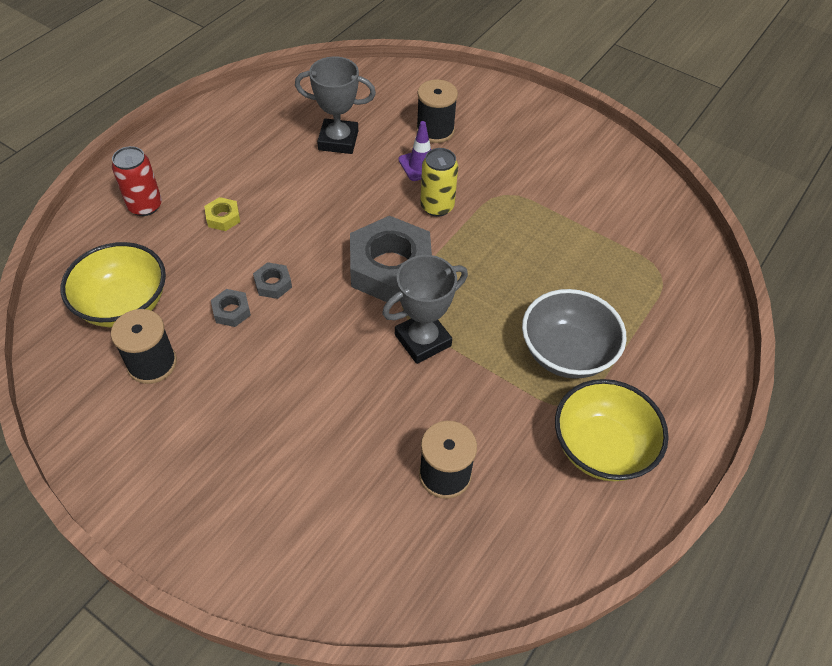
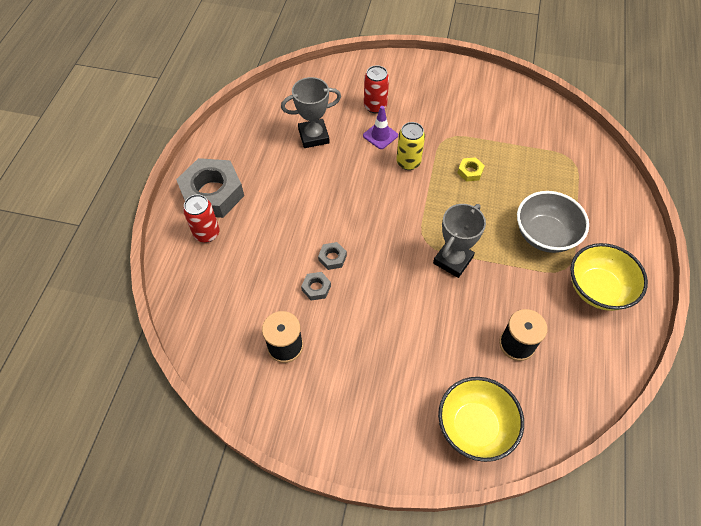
camera: 20 degrees left, 5 degrees up
yellow bowl [61,242,166,327] -> yellow bowl moved to [438,377,524,462]
yellow nut [204,197,240,231] -> yellow nut moved to [458,157,485,182]
grey nut [350,216,432,304] -> grey nut moved to [176,158,244,218]
black spool [416,79,458,143] -> red can [364,65,389,113]

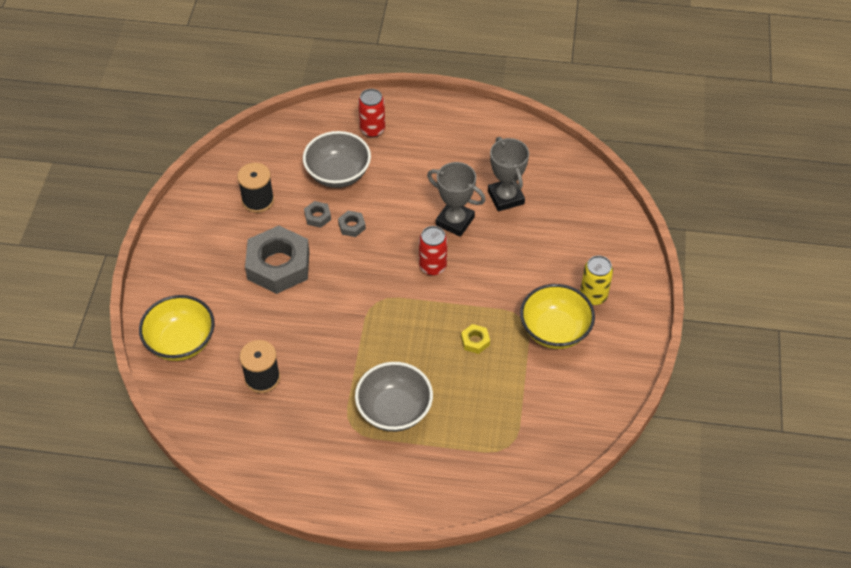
camera: 85 degrees right, 5 degrees down
grey nut [176,158,244,218] -> grey nut moved to [245,226,310,294]
purple traffic cone [363,106,398,149] -> none
red can [364,65,389,113] -> red can moved to [419,226,447,276]
yellow can [396,122,425,170] -> yellow can moved to [580,255,613,305]
grey trophy [433,204,486,278] -> grey trophy moved to [427,162,486,237]
yellow bowl [570,243,648,311] -> yellow bowl moved to [520,284,595,349]
none -> grey bowl [303,131,371,188]

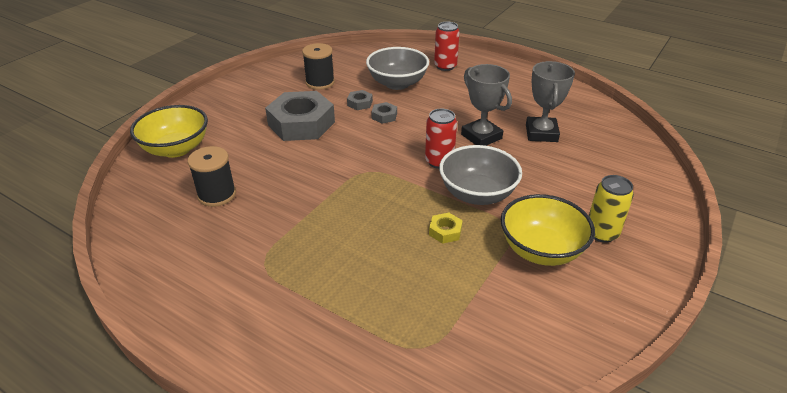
camera: 25 degrees right, 15 degrees down
grey bowl [355,362,433,432] -> grey bowl moved to [439,145,522,205]

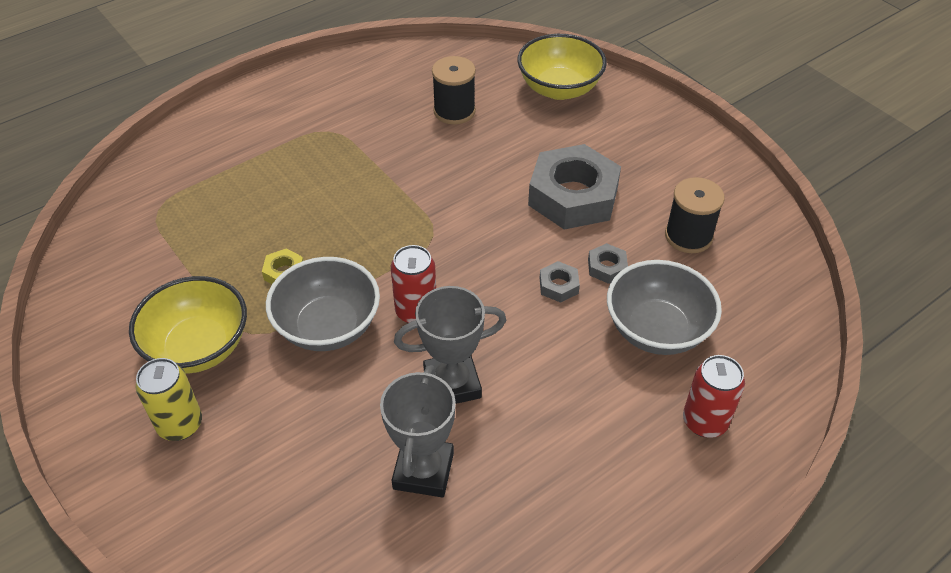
camera: 110 degrees right, 10 degrees up
grey trophy [526,61,575,142] -> grey trophy turned 75 degrees clockwise [380,365,456,497]

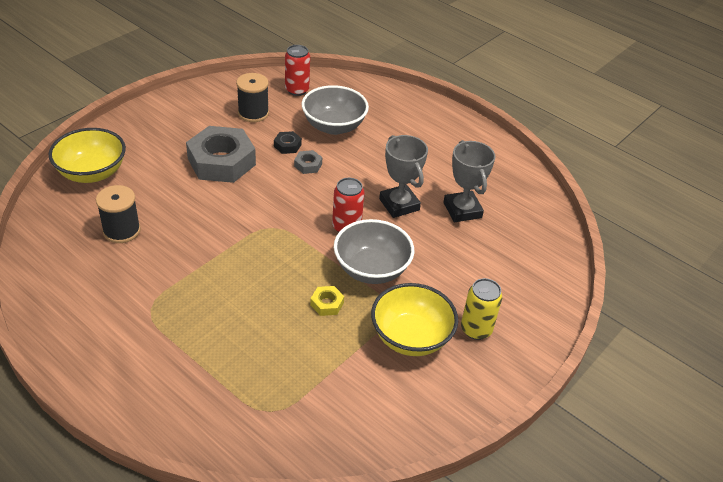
camera: 105 degrees left, 5 degrees down
grey trophy [380,365,456,497] -> grey trophy turned 75 degrees clockwise [443,140,495,222]
grey nut [588,243,628,284] -> black nut [274,131,302,154]
red can [683,355,745,438] -> red can moved to [285,45,310,96]

